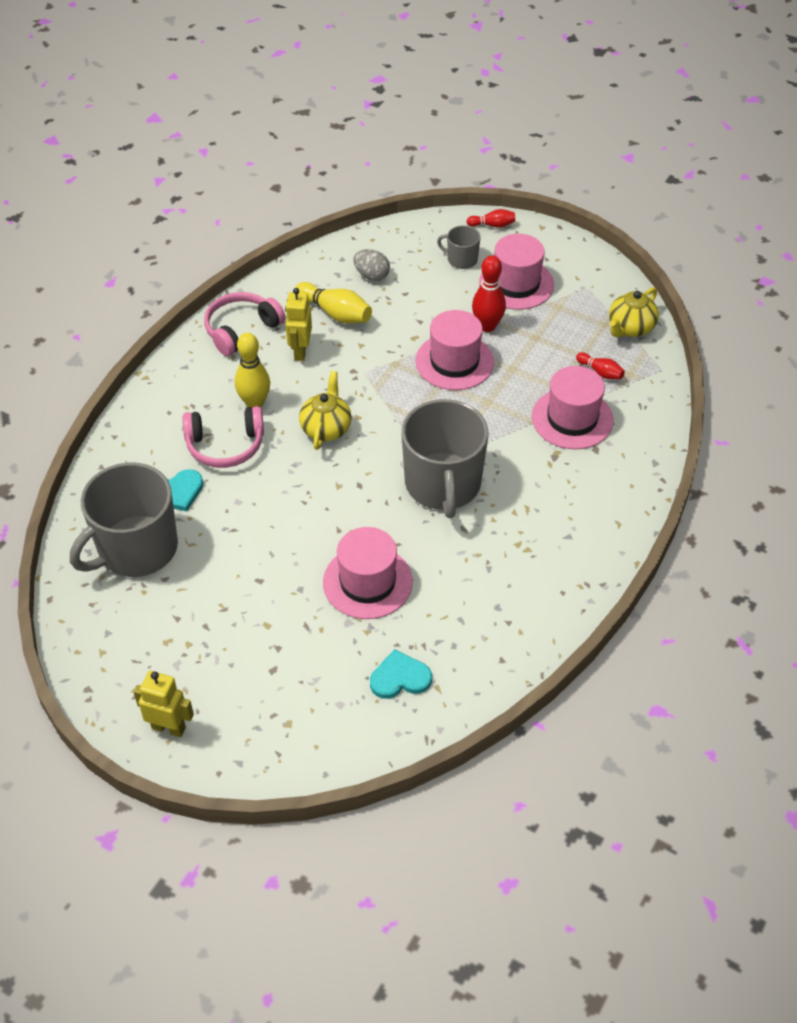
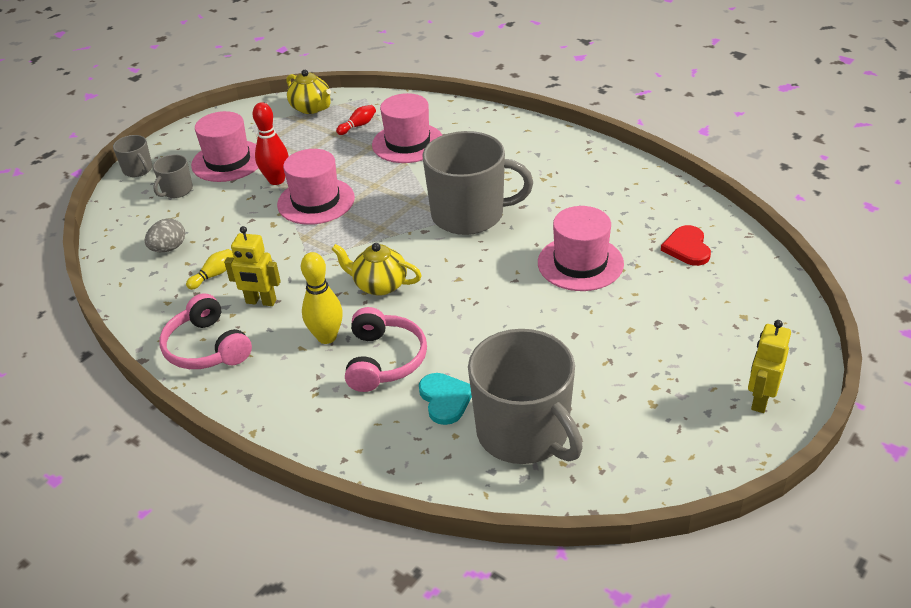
camera: 80 degrees left, 10 degrees down
yellow bowling pin [295,282,372,323] -> yellow bowling pin [186,249,234,290], size x0.58
turquoise heart [370,649,432,699] -> red heart [661,225,711,266]
red bowling pin [467,209,515,228] -> grey mug [113,135,153,177]

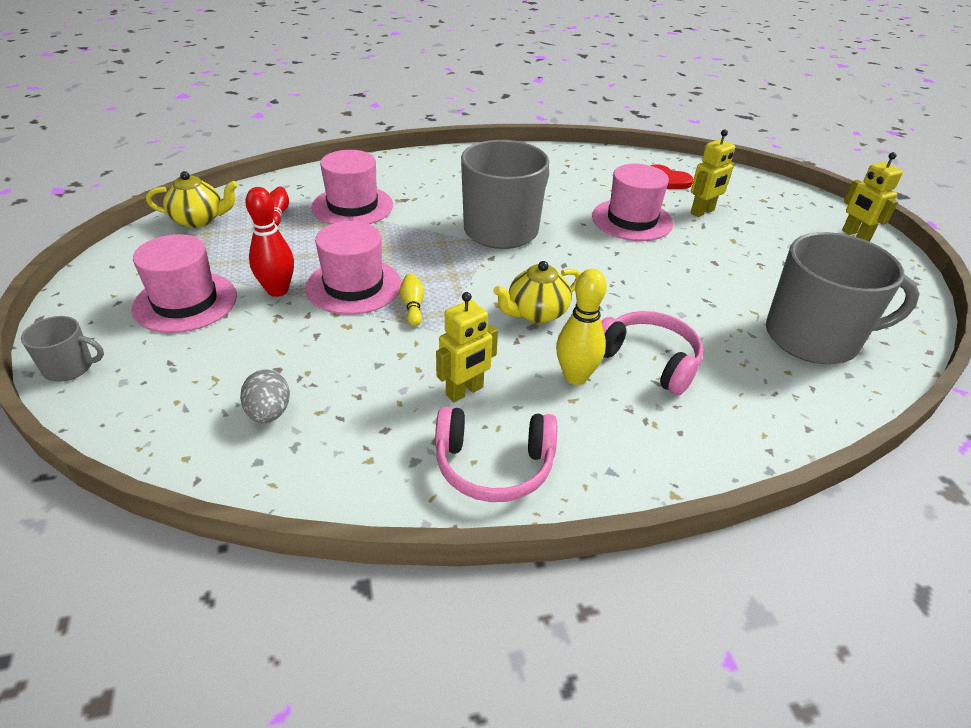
camera: 55 degrees left, 0 degrees up
grey mug [153,154,193,198] -> none
yellow bowling pin [186,249,234,290] -> yellow bowling pin moved to [400,273,424,326]
turquoise heart [419,373,472,425] -> none
none -> yellow robot [690,129,735,217]

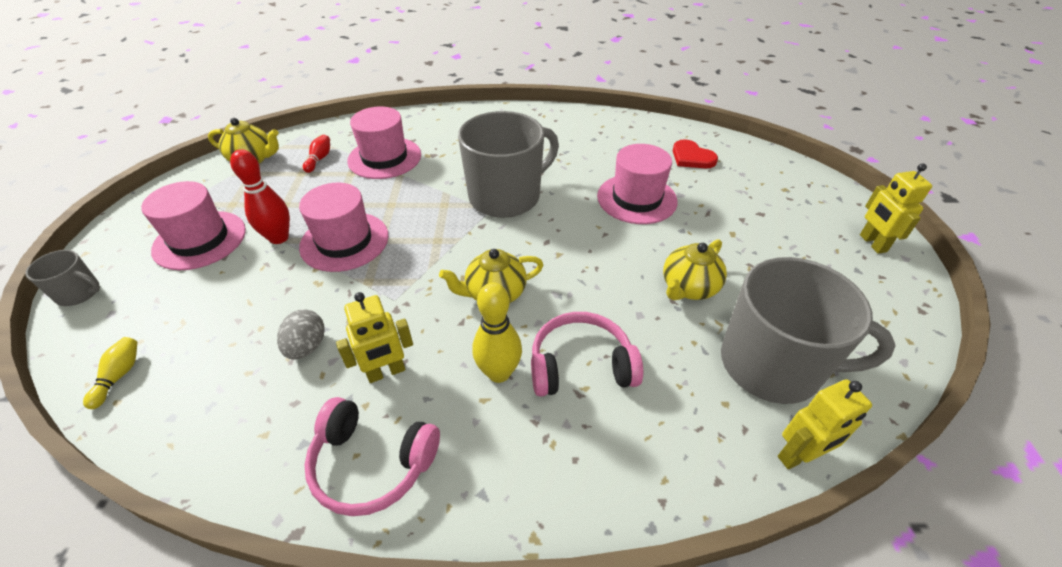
camera: 15 degrees right, 5 degrees up
grey egg [240,370,290,423] -> grey egg moved to [277,309,325,360]
yellow bowling pin [400,273,424,326] -> yellow bowling pin moved to [83,337,137,409]
pink headphones [601,311,704,395] -> pink headphones turned 60 degrees counterclockwise [531,312,643,397]
yellow robot [690,129,735,217] -> yellow robot moved to [778,379,872,469]
none -> yellow teapot [663,239,727,300]

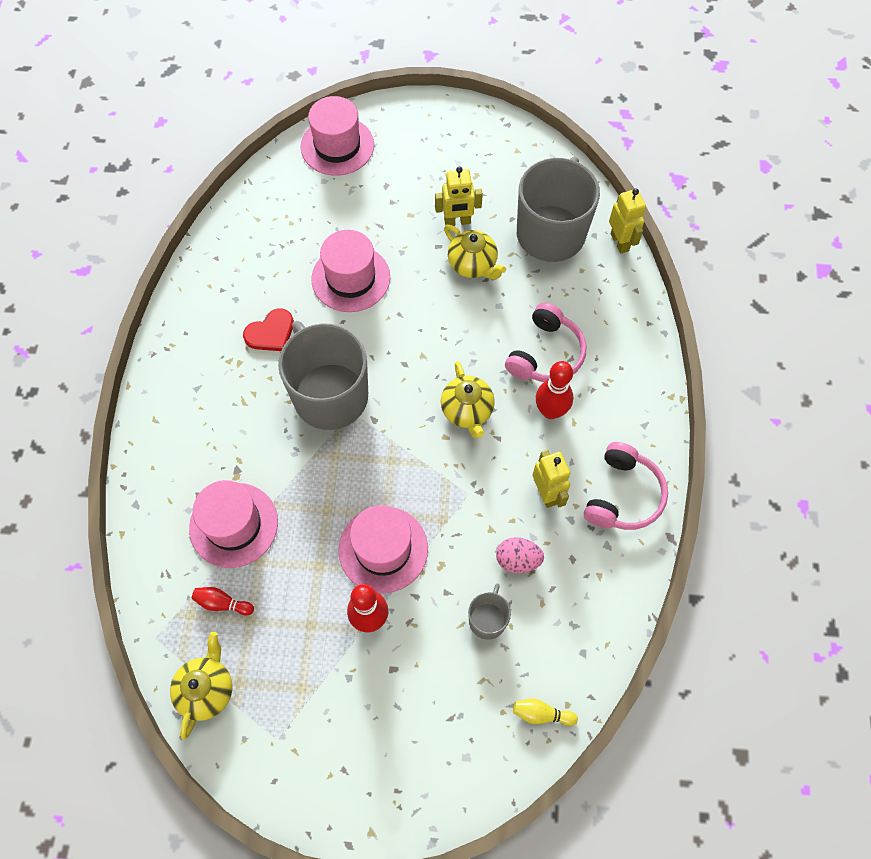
camera: 85 degrees left, 20 degrees up
grey mug [26,250,100,306] -> grey mug moved to [468,584,511,640]
pink hat [141,181,246,270] -> pink hat moved to [301,96,374,176]
grey egg [277,309,325,360] -> pink egg [496,537,544,573]
yellow bowling pin [473,282,522,383] -> red bowling pin [536,361,573,419]
pink headphones [531,312,643,397] -> pink headphones turned 150 degrees counterclockwise [505,303,586,382]
red heart [673,139,718,169] -> red heart moved to [243,309,294,351]
yellow robot [860,163,932,254] -> yellow robot moved to [435,166,483,226]

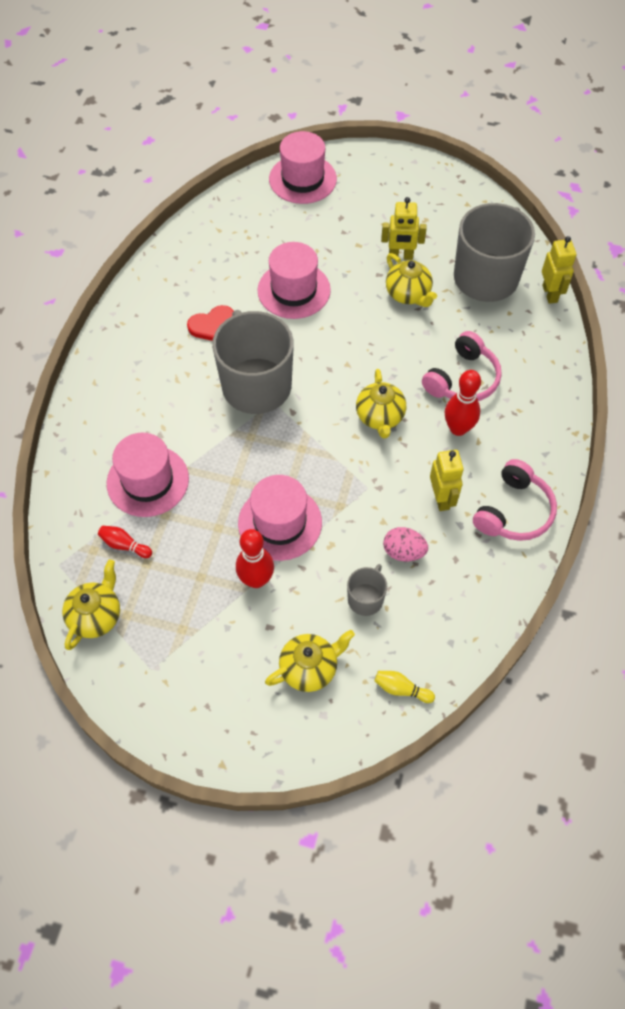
camera: 10 degrees right, 5 degrees down
none -> yellow teapot [265,630,355,692]

